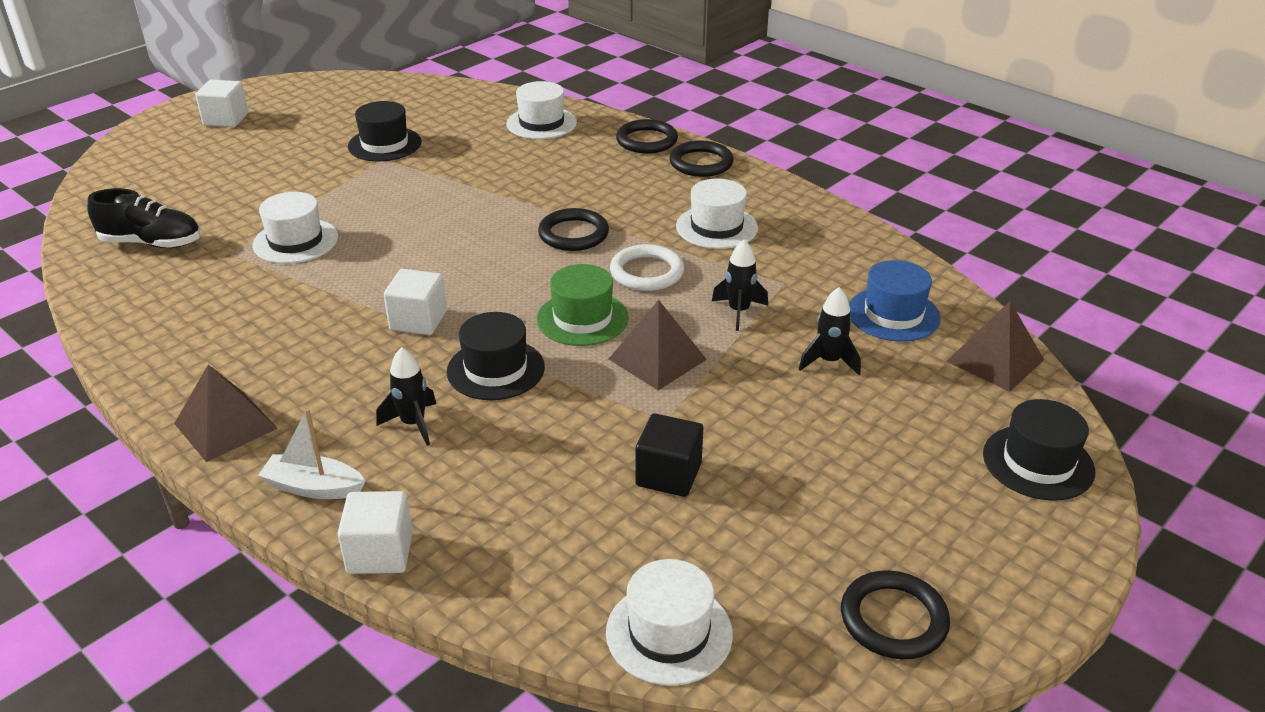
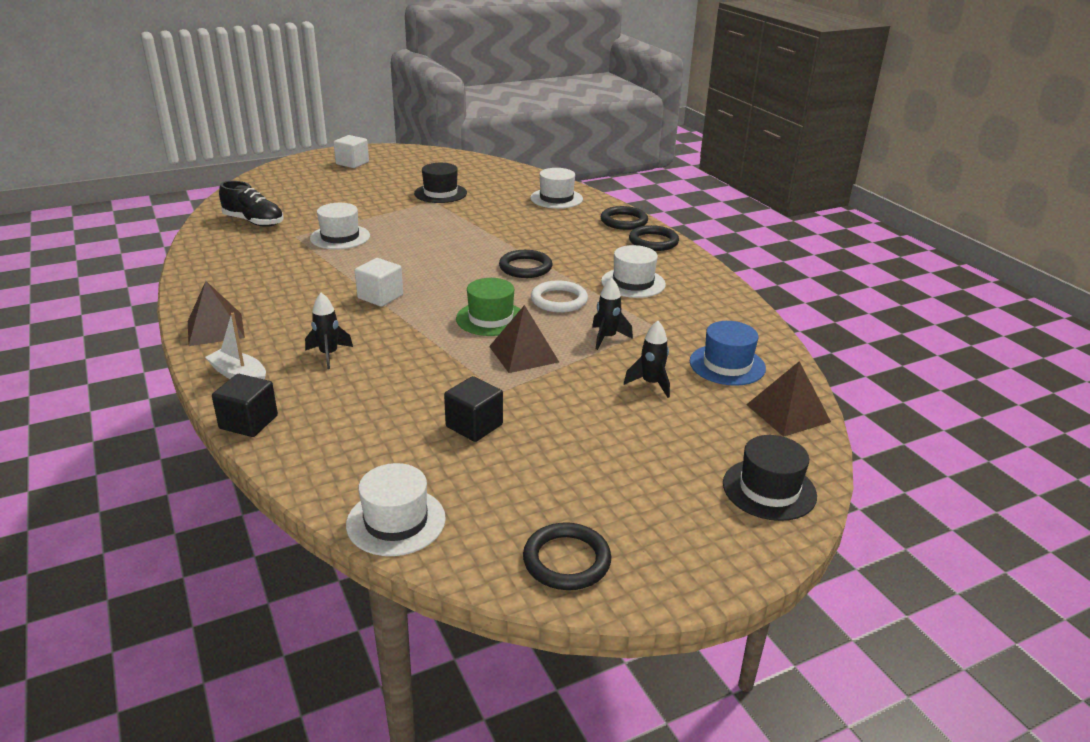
camera: 20 degrees right, 5 degrees down
white cube [337,491,413,574] -> black cube [212,374,278,437]
black hat [447,312,545,400] -> none

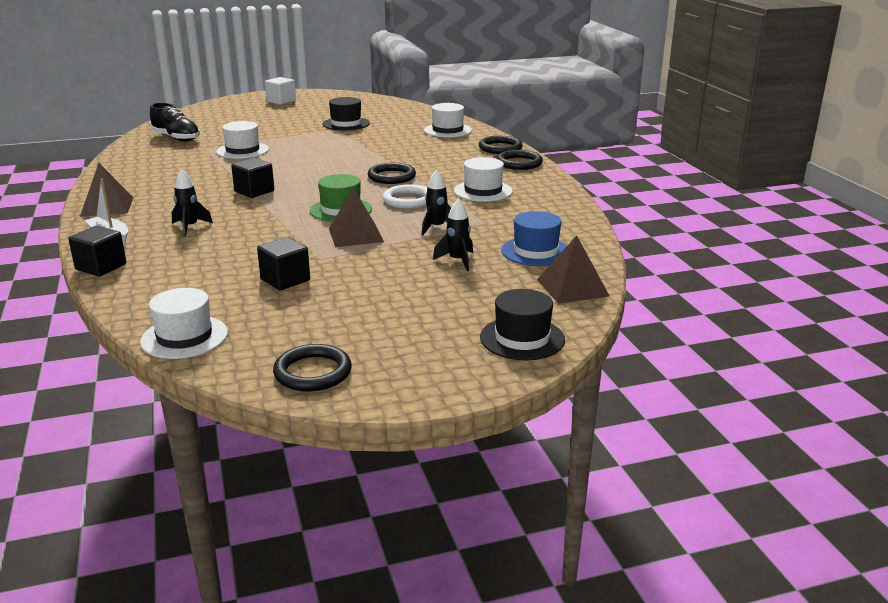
camera: 10 degrees right, 5 degrees down
white cube [355,258,403,307] -> black cube [231,158,274,198]

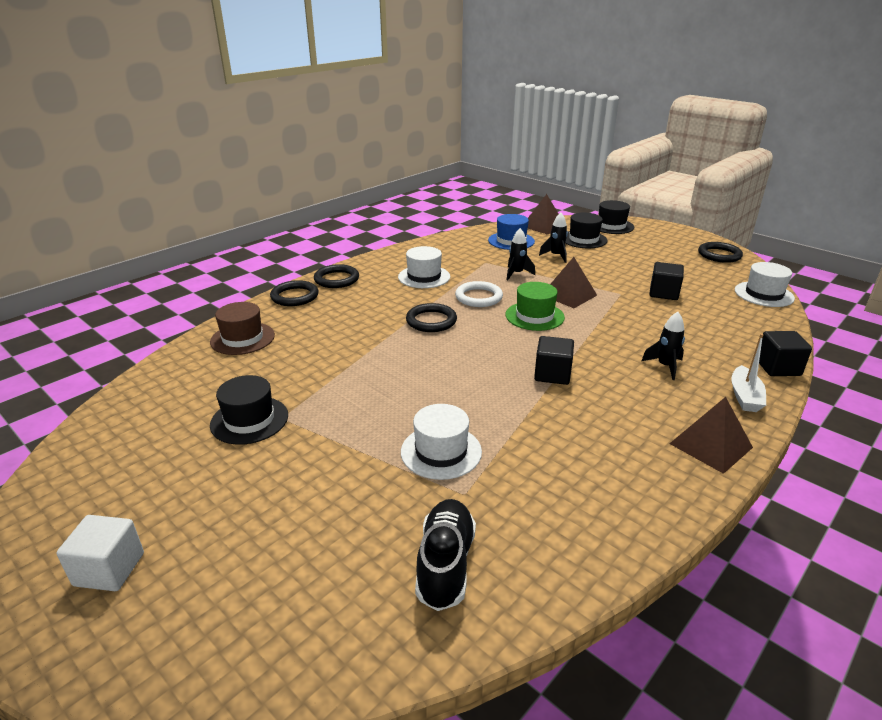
camera: 120 degrees left, 5 degrees up
white hat [424,103,472,137] -> brown hat [210,302,275,355]
none -> black hat [565,213,608,248]

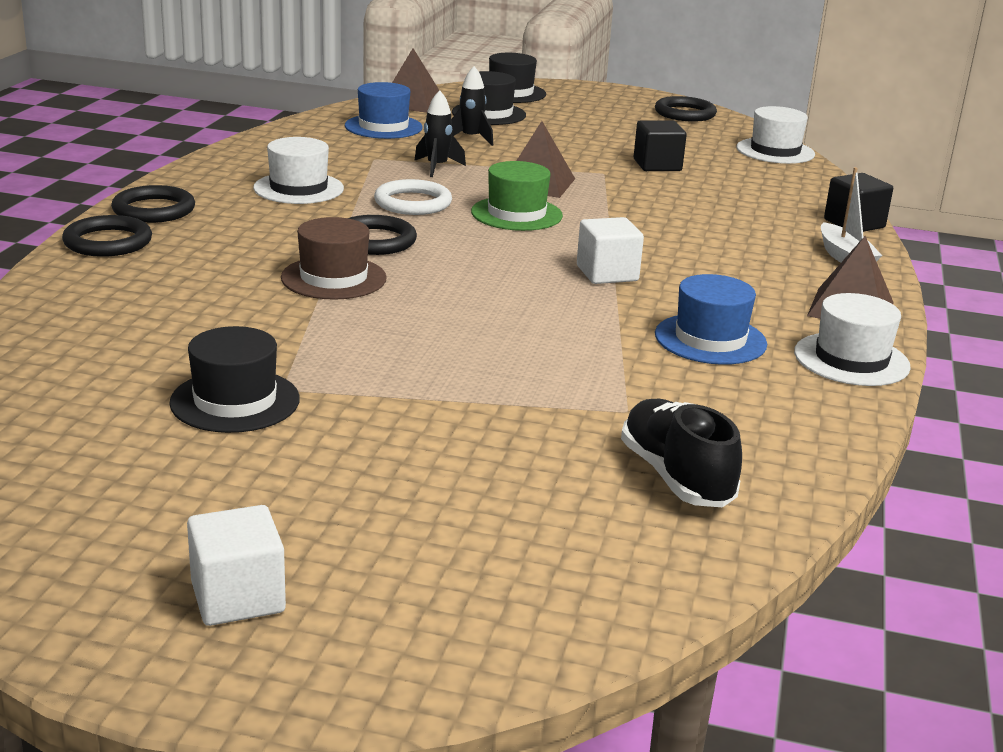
camera: 30 degrees left, 5 degrees down
brown hat [210,302,275,355] -> brown hat moved to [281,217,387,300]
white hat [401,404,482,480] -> white hat moved to [794,293,911,386]
black cube [534,336,574,385] -> white cube [577,217,644,284]
black rocket [642,312,685,380] -> none
none -> blue hat [655,274,767,365]

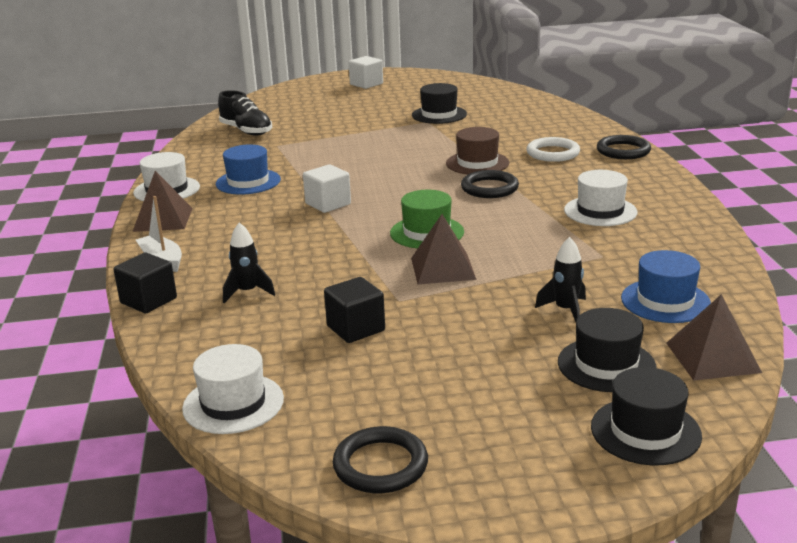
camera: 160 degrees right, 0 degrees up
black ring [111,185,195,223] -> none
white ring [374,179,452,215] -> white ring moved to [526,137,580,162]
black rocket [414,90,466,177] -> black rocket moved to [223,223,275,303]

